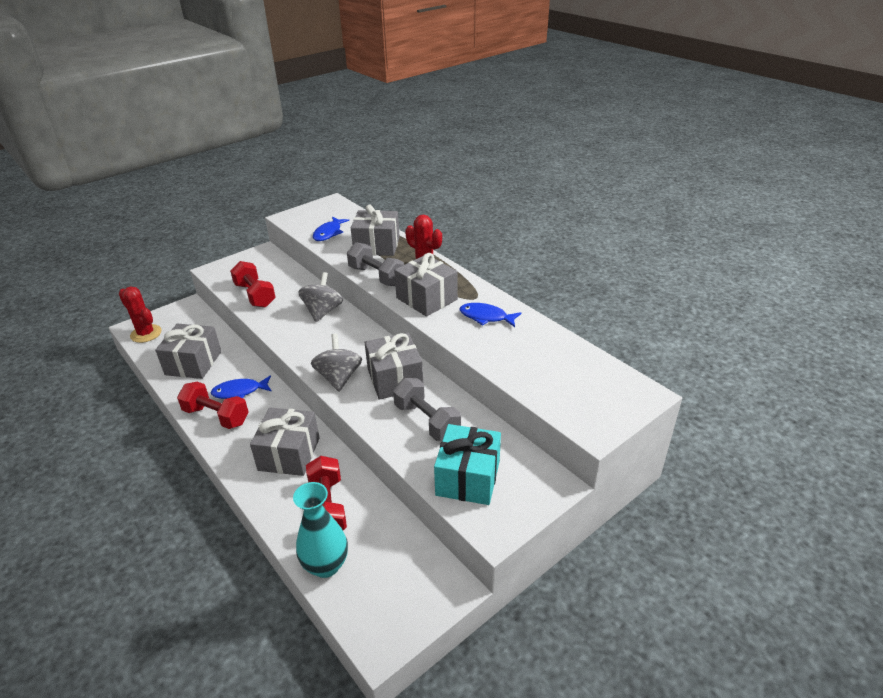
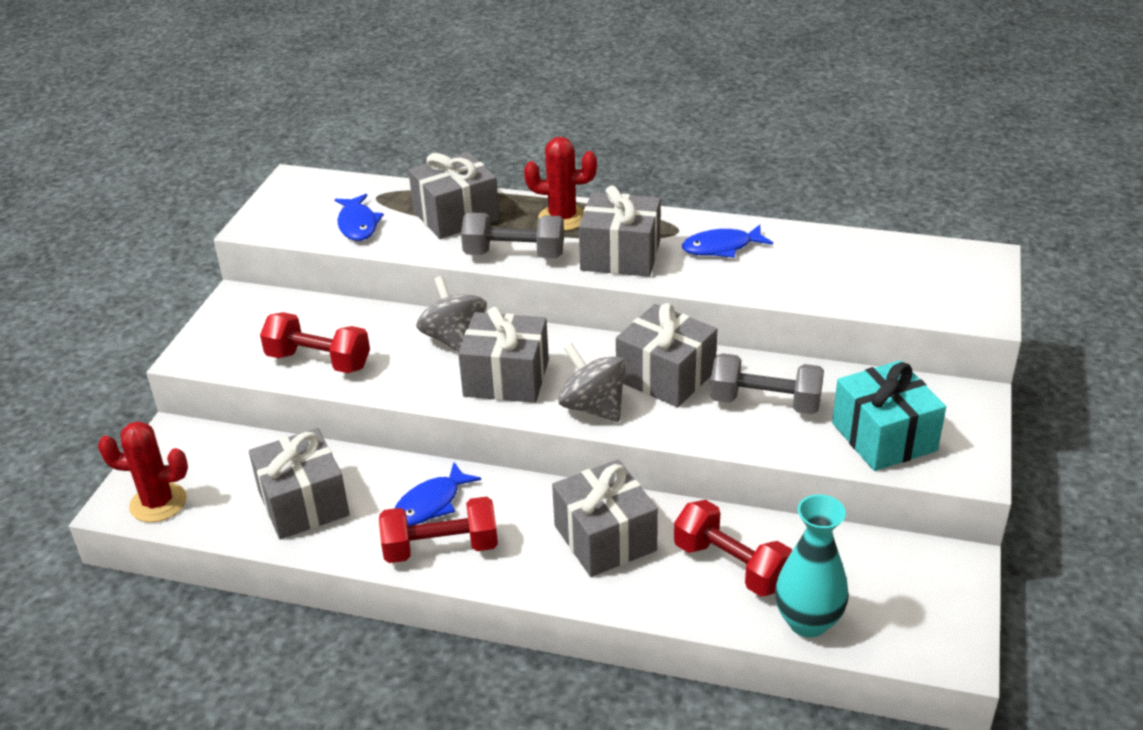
camera: 35 degrees left, 0 degrees up
none -> grey gift [458,307,549,403]

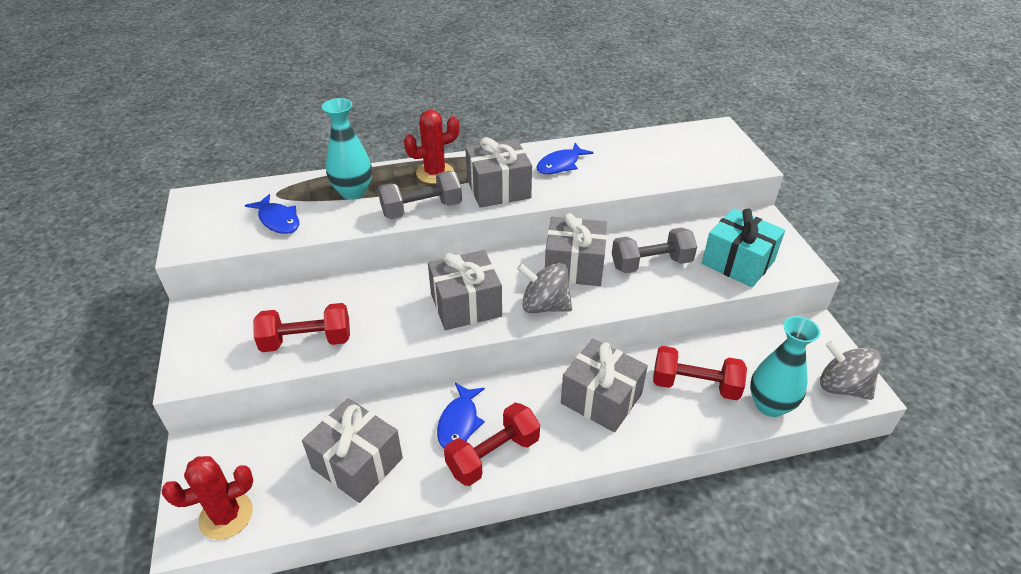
camera: 30 degrees left, 5 degrees up
grey gift [408,151,499,239] -> turquoise vase [322,98,372,200]
grey spinning top [416,276,487,352] -> grey spinning top moved to [820,340,882,400]

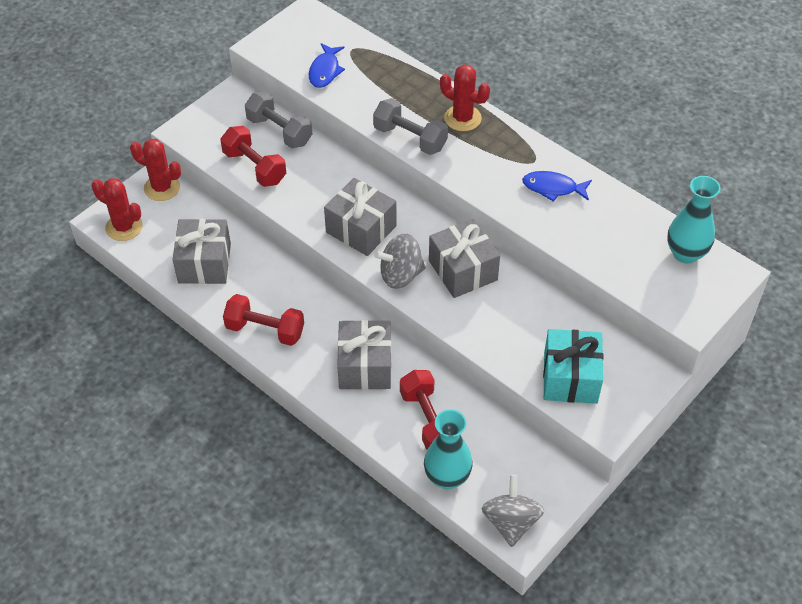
camera: 55 degrees right, 10 degrees up
turquoise vase [322,98,372,200] -> turquoise vase moved to [667,176,721,264]
blue fish [437,383,485,449] -> none
grey gift [465,137,532,208] -> none
grey spinning top [517,263,572,313] -> grey spinning top turned 90 degrees counterclockwise [374,234,426,289]
grey dumbbell [612,228,697,273] -> grey dumbbell moved to [245,91,312,148]
none -> red cactus [130,139,181,201]

